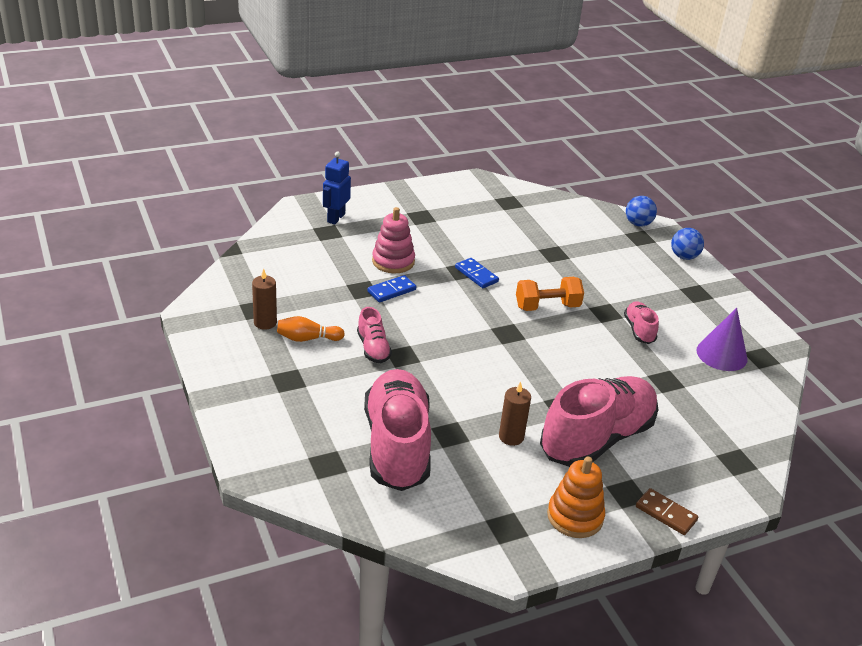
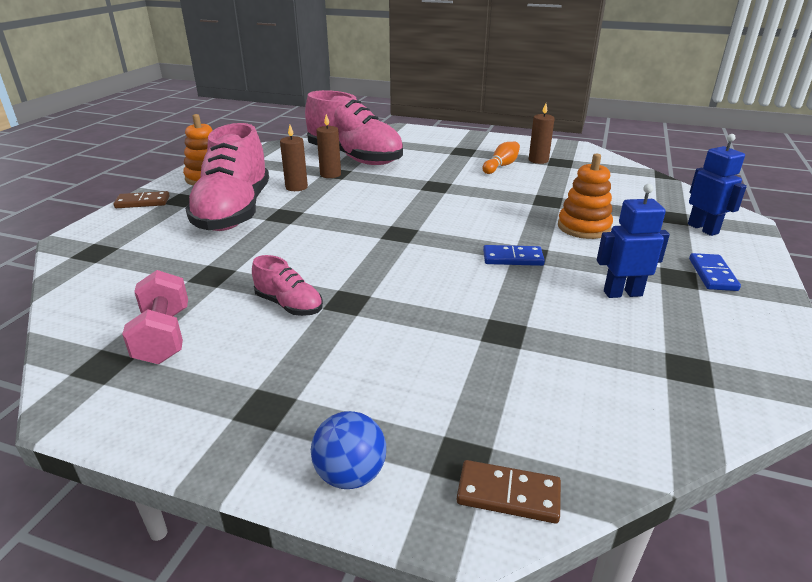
camera: 135 degrees right, 5 degrees down
pink shoe [357,307,392,363] -> none
blue domino [368,275,416,302] -> blue domino moved to [689,253,741,291]
pink stacking toy [372,207,415,273] -> orange stacking toy [558,154,613,239]
orange dumbbell [516,277,584,311] -> none
blue ball [626,196,657,227] -> brown domino [457,460,561,524]
purple cone [696,308,748,371] -> pink dumbbell [122,270,188,364]
none -> brown candle [316,114,341,178]
none -> blue robot [597,184,670,298]

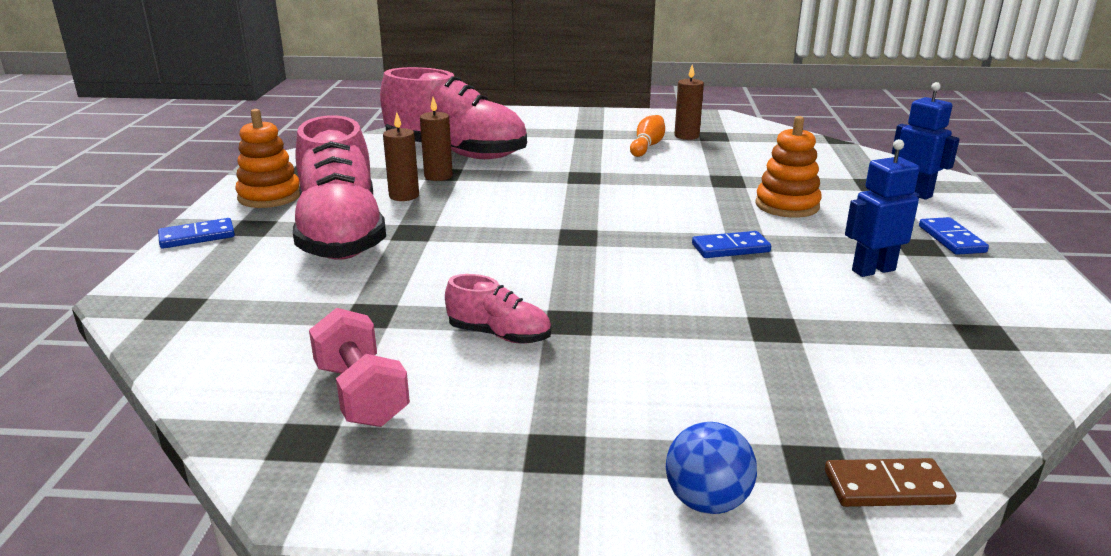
camera: 15 degrees left, 5 degrees down
brown domino [113,191,170,208] -> blue domino [158,218,235,249]

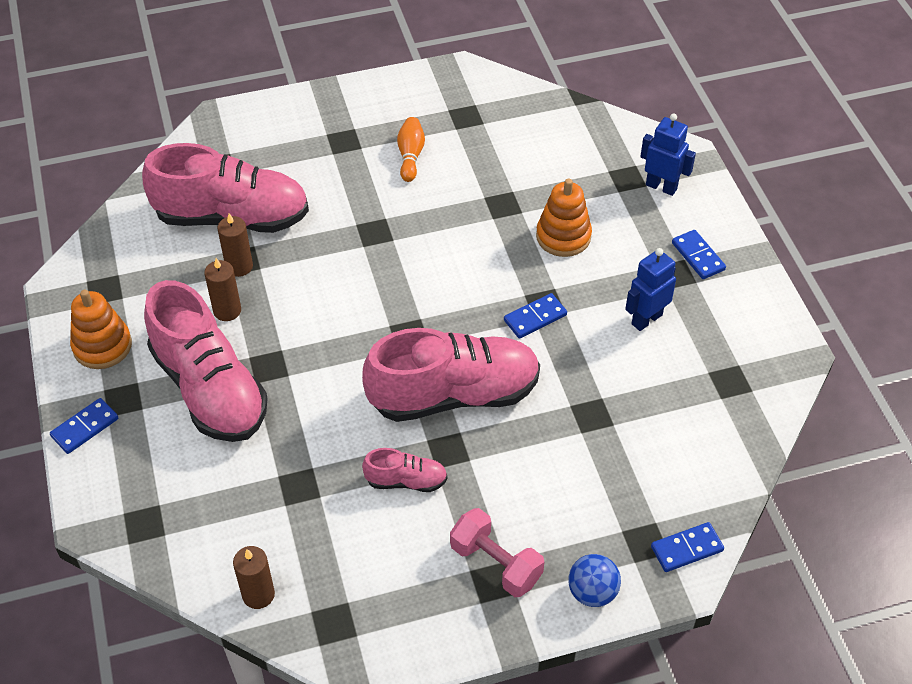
camera: 20 degrees left, 25 degrees up
pink dumbbell [309,308,410,427] -> pink dumbbell moved to [450,508,544,597]
brown candle [675,65,704,140] -> brown candle moved to [233,546,275,609]
brown domino [825,458,957,507] -> blue domino [651,522,724,572]
none -> pink shoe [362,328,540,422]

